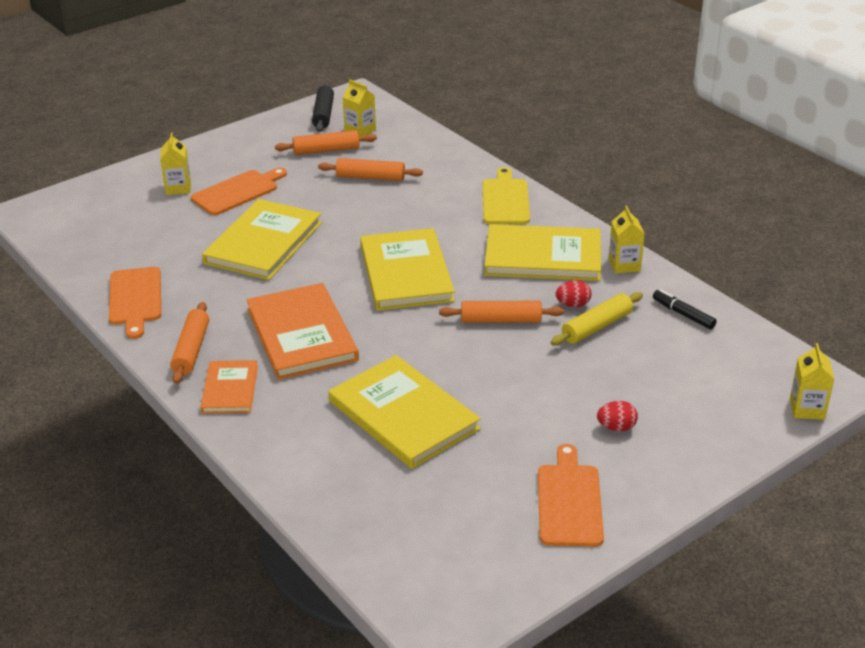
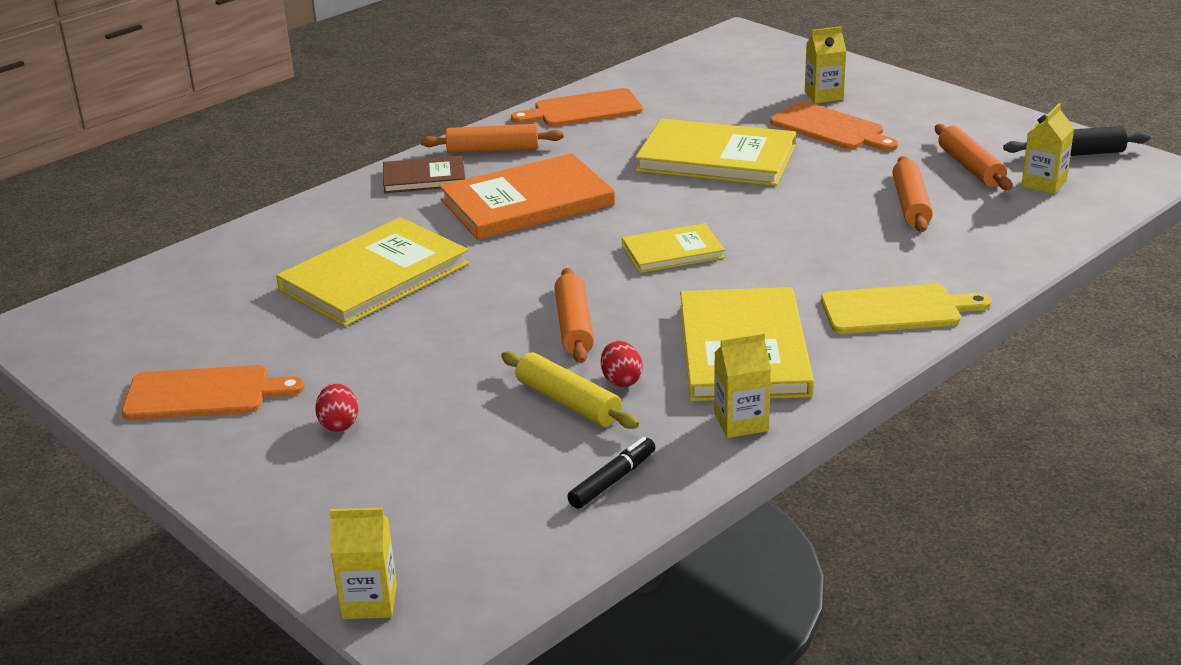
camera: 85 degrees right, 5 degrees down
orange book [200,360,258,414] -> brown book [383,155,465,193]
yellow book [360,228,455,311] -> yellow book [622,223,725,273], size x0.56

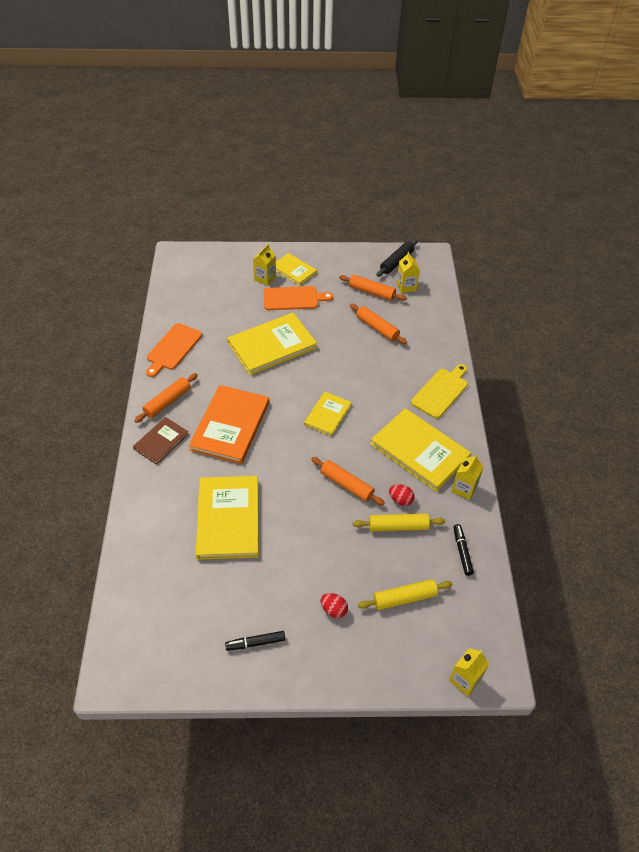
camera: 50 degrees left, 20 degrees up
orange cutting board [122,365,305,420] -> black marker [225,631,286,651]
none -> yellow book [276,253,317,286]
none -> yellow rolling pin [358,579,453,610]

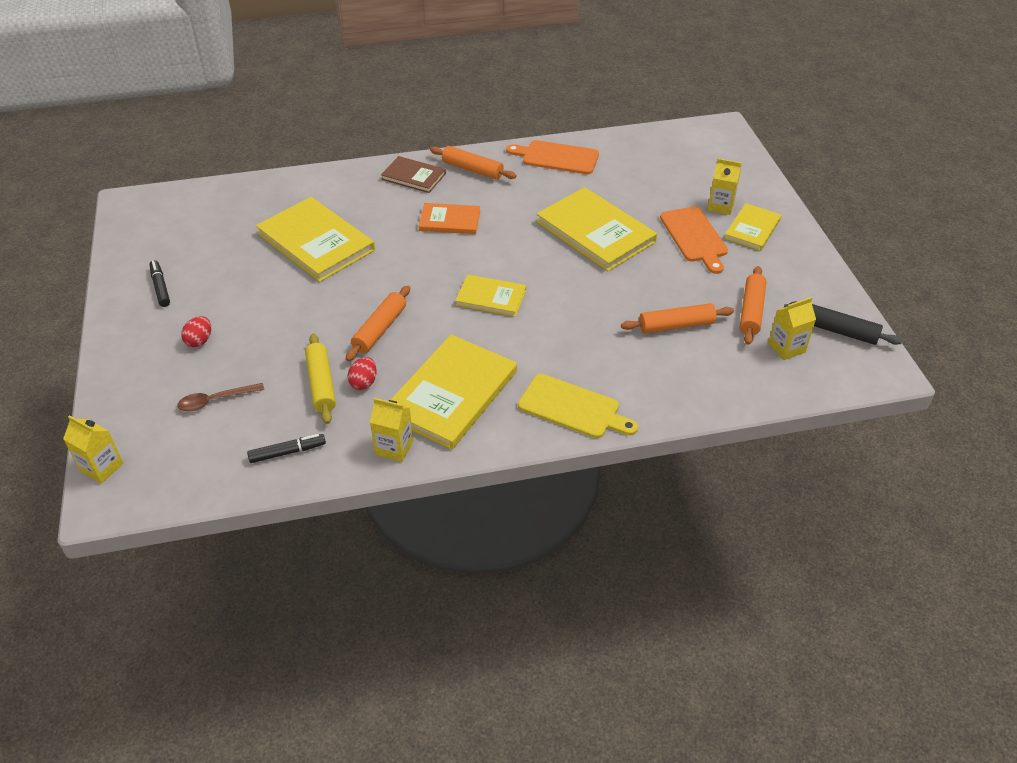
camera: 80 degrees right, 5 degrees down
orange book [189,385,269,464] -> orange book [419,203,480,234], size x0.56
yellow book [196,476,259,560] -> yellow book turned 60 degrees clockwise [256,197,375,282]
orange rolling pin [350,304,407,344] -> orange rolling pin turned 45 degrees clockwise [621,303,734,333]
yellow rolling pin [358,579,453,610] -> brown spoon [177,383,264,411]

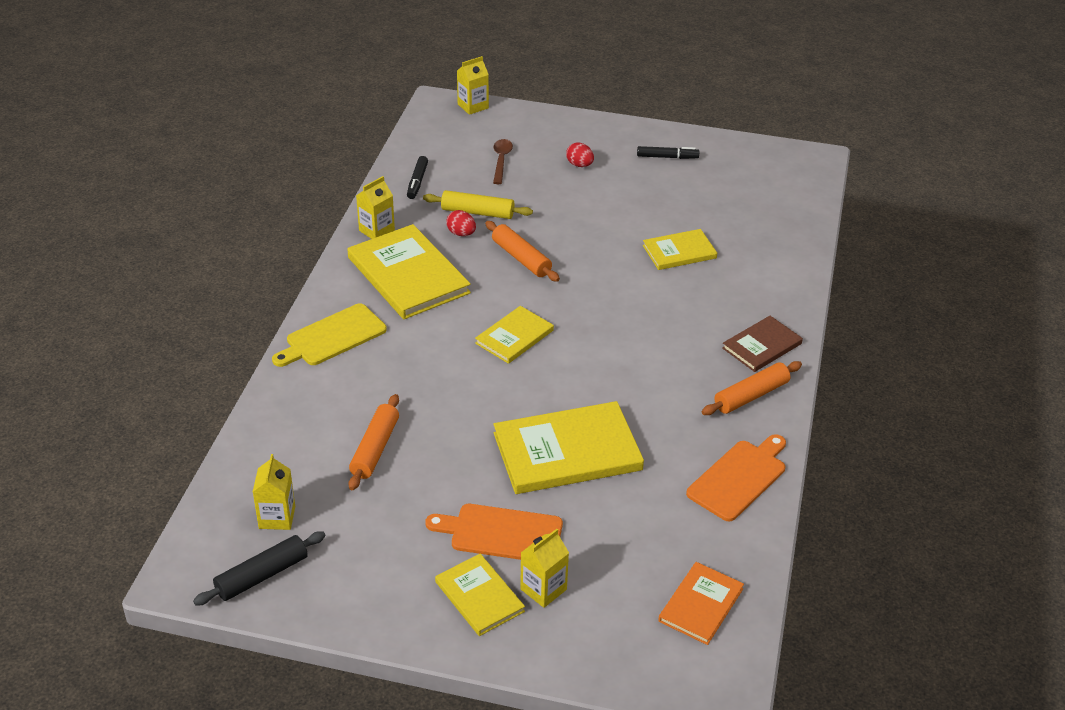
camera: 115 degrees right, 5 degrees down
yellow book [256,197,375,282] -> yellow book [643,229,717,270], size x0.56
orange book [419,203,480,234] -> orange book moved to [658,562,744,645]
orange rolling pin [740,266,767,345] -> none

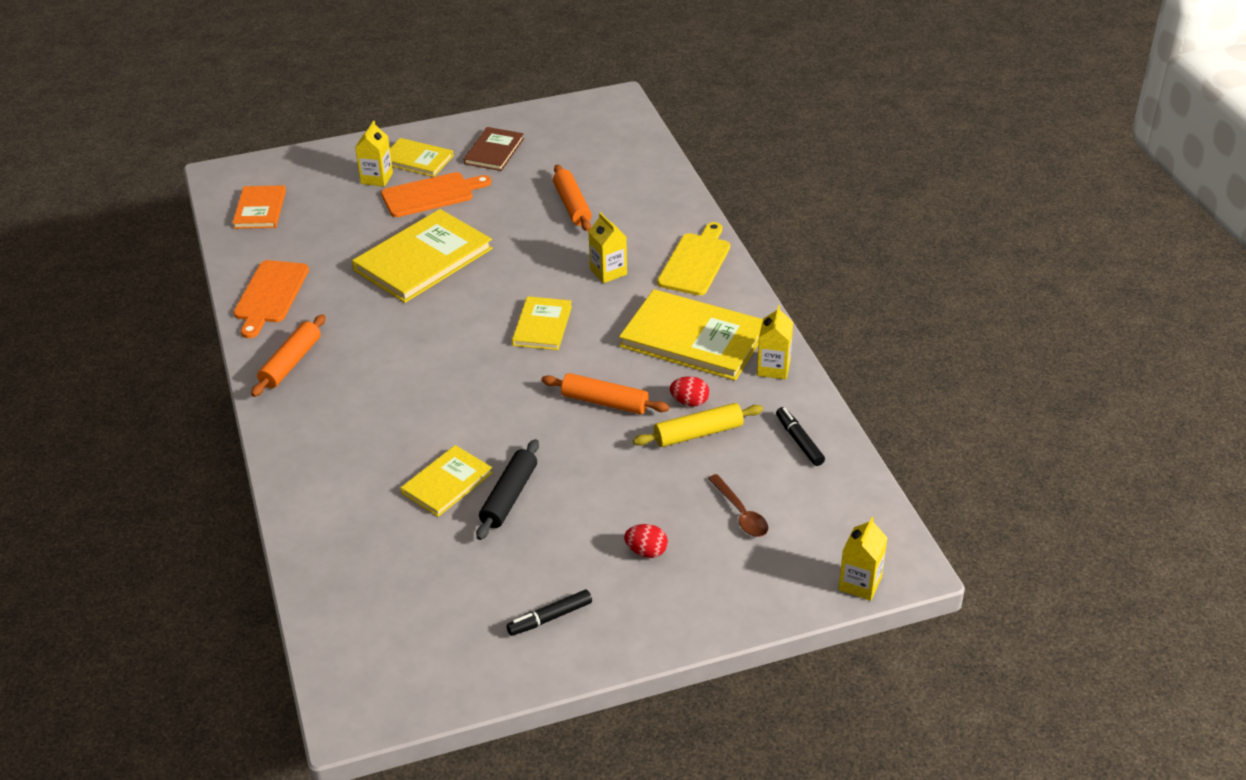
camera: 150 degrees right, 0 degrees up
black rolling pin [193,531,326,605] -> black rolling pin moved to [476,439,539,540]
yellow carton [253,454,295,530] -> yellow carton moved to [588,212,627,283]
brown book [722,316,803,372] -> brown book moved to [463,127,524,171]

